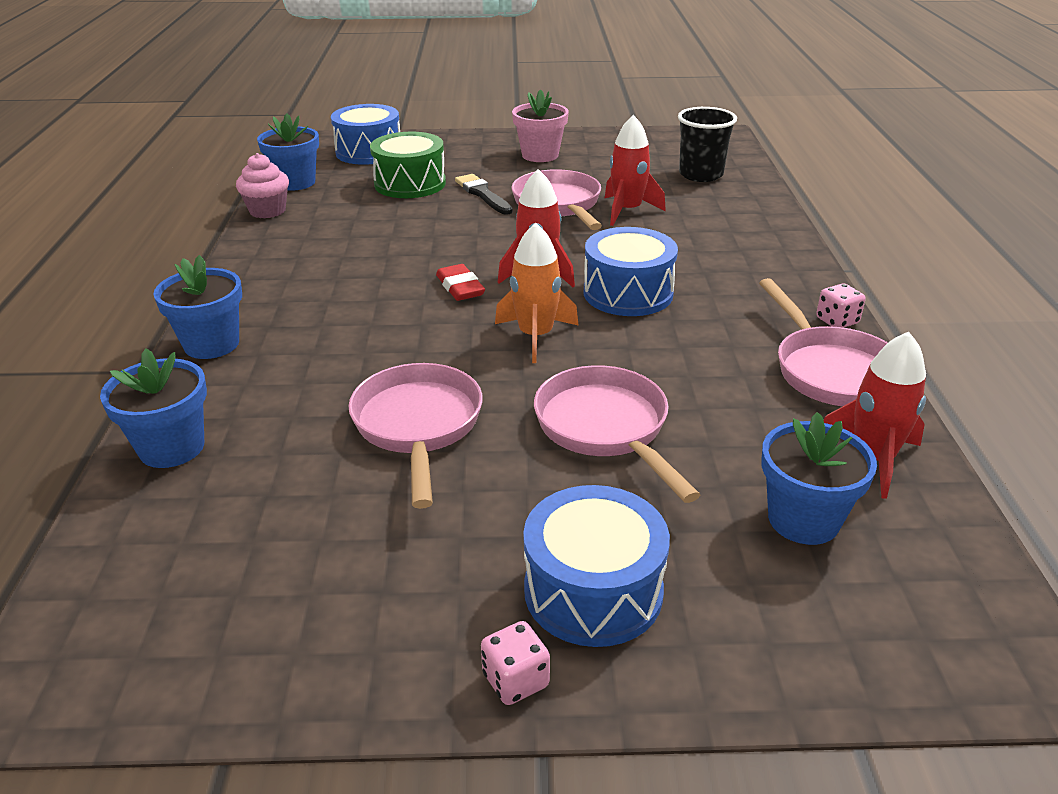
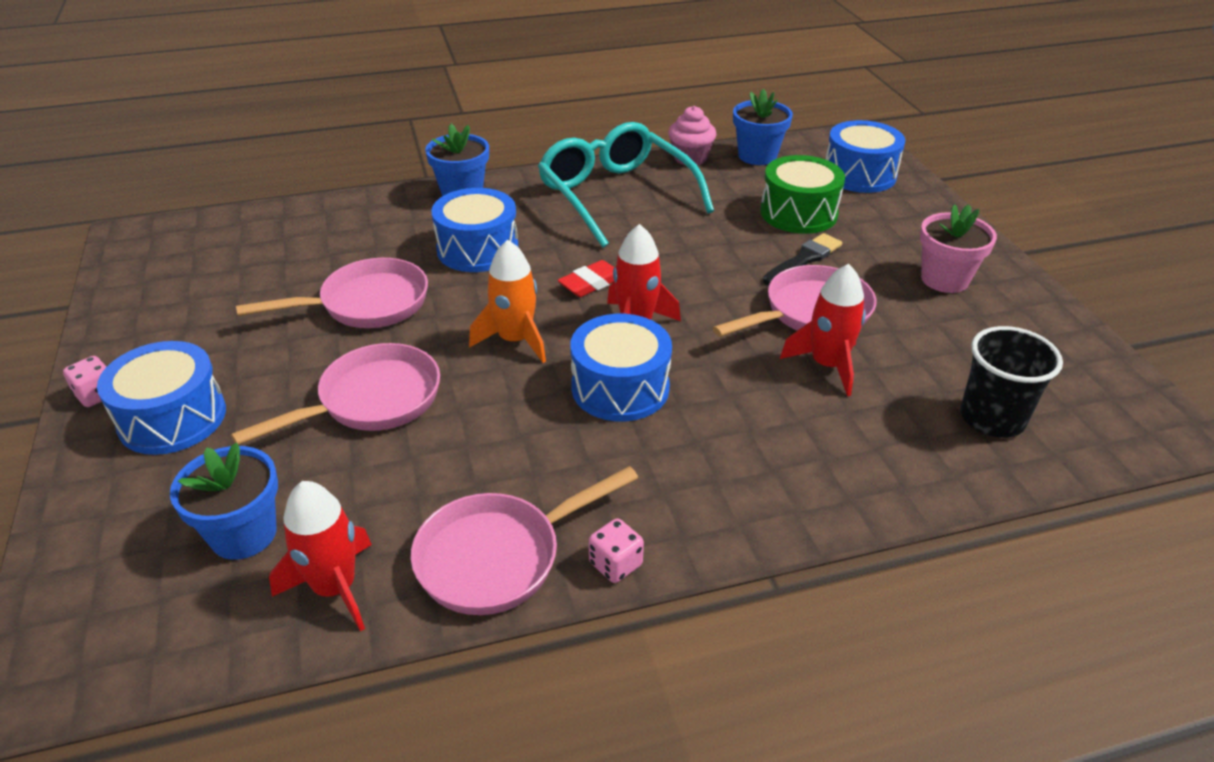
camera: 75 degrees right, 5 degrees up
blue flower pot [100,349,207,468] -> none
none -> blue drum [431,188,519,272]
none -> turquoise glasses [538,122,714,248]

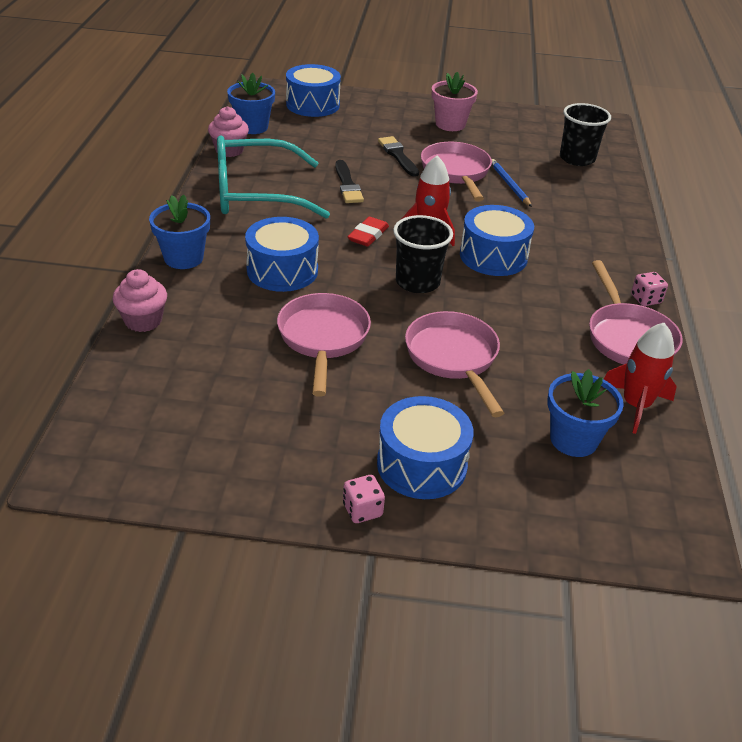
camera: 70 degrees left, 0 degrees up
orange rocket [469,240,546,363] -> black cup [393,215,453,293]
red eraser [557,260,614,297] -> red eraser turned 45 degrees clockwise [347,217,389,247]
green drum [760,155,845,234] -> none
red rocket [780,264,866,396] -> blue pencil [491,159,532,207]
none -> pink cupcake [113,269,167,332]
none -> black brush [335,160,364,203]

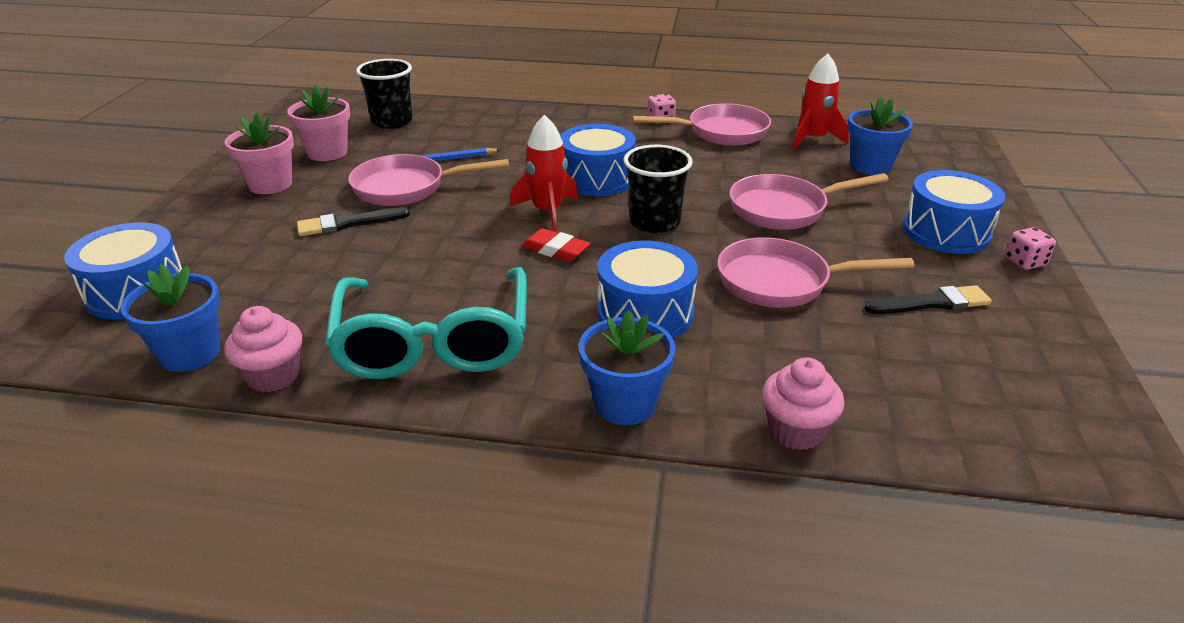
camera: 85 degrees left, 5 degrees down
black brush [335,160,364,203] -> black brush moved to [864,285,992,314]
none -> pink flower pot [287,85,350,161]

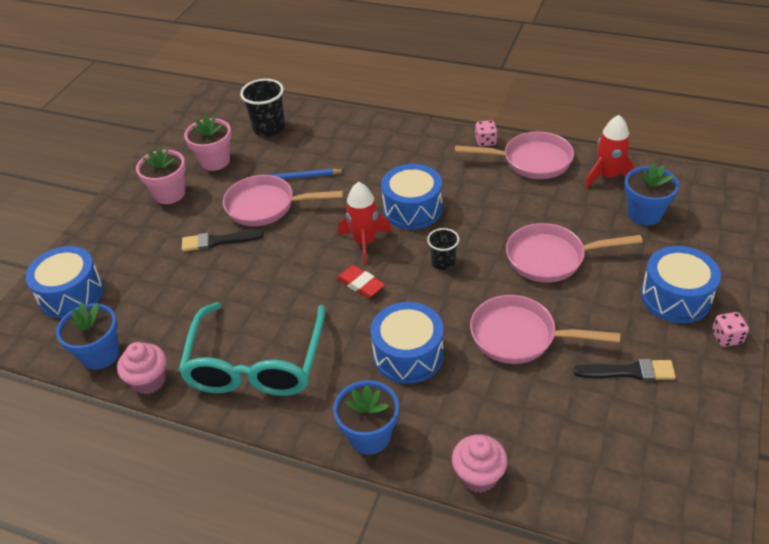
camera: 15 degrees right, 10 degrees up
black cup [623,145,693,233] -> black cup [427,228,459,270], size x0.61

